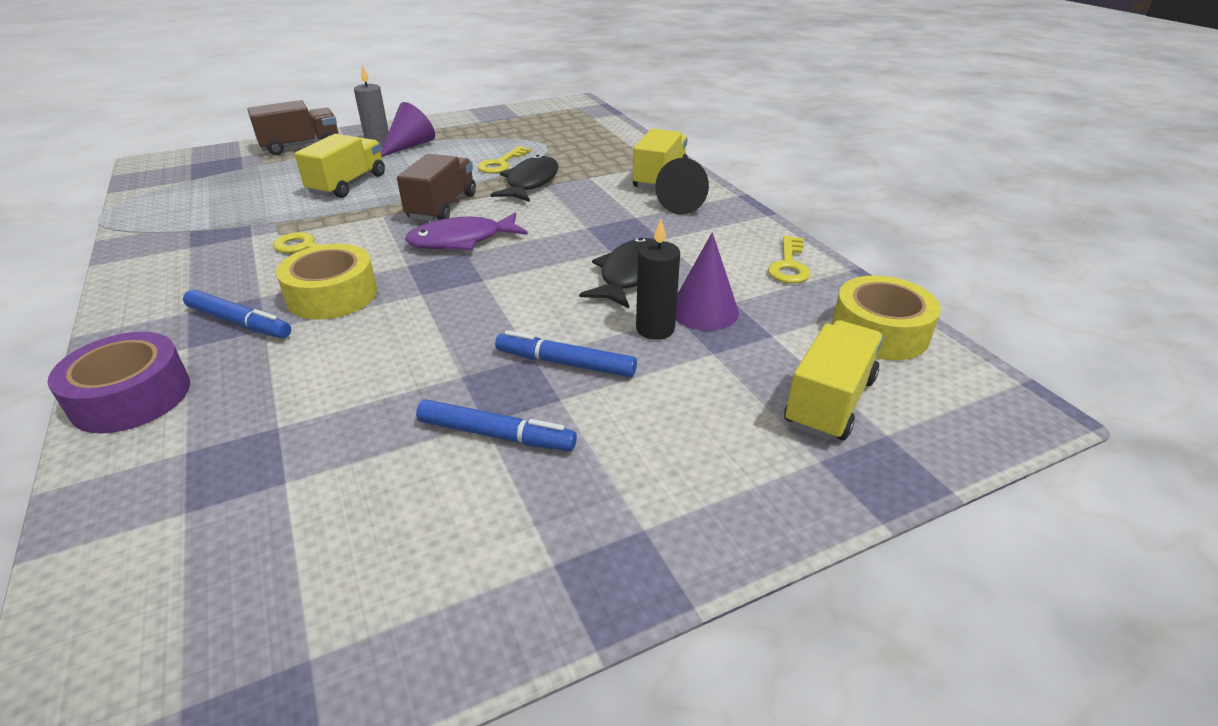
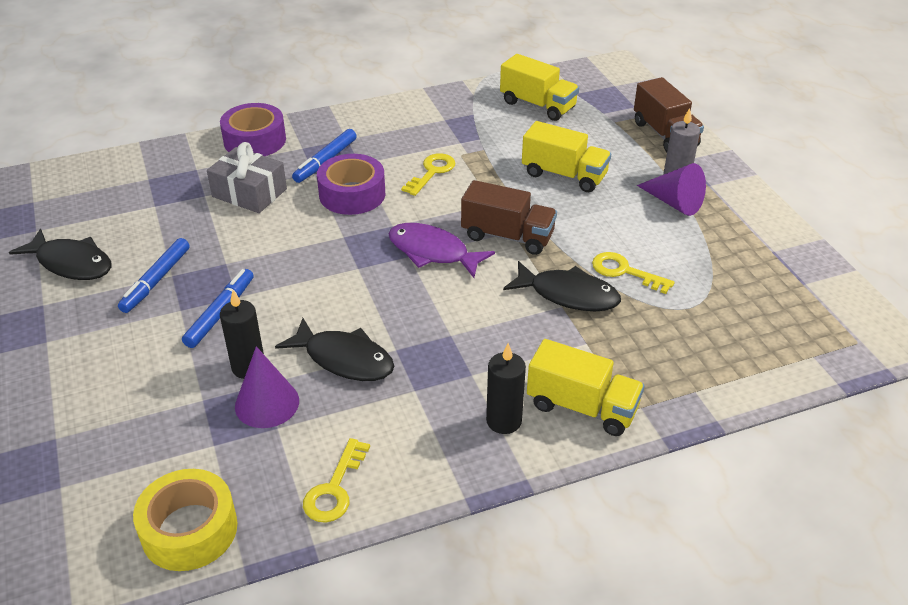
camera: 95 degrees right, 5 degrees up
yellow tape [276,244,377,320] -> purple tape [317,154,385,215]
purple fish [405,213,528,250] -> purple fish turned 45 degrees counterclockwise [388,223,495,278]
black cone [655,158,709,215] -> black candle [486,343,526,434]
yellow key [768,236,810,283] -> yellow key turned 90 degrees counterclockwise [303,438,370,523]
yellow truck [784,320,884,441] -> yellow truck moved to [500,54,579,121]
none -> black fish [9,228,111,280]
none -> grey gift [207,142,287,213]

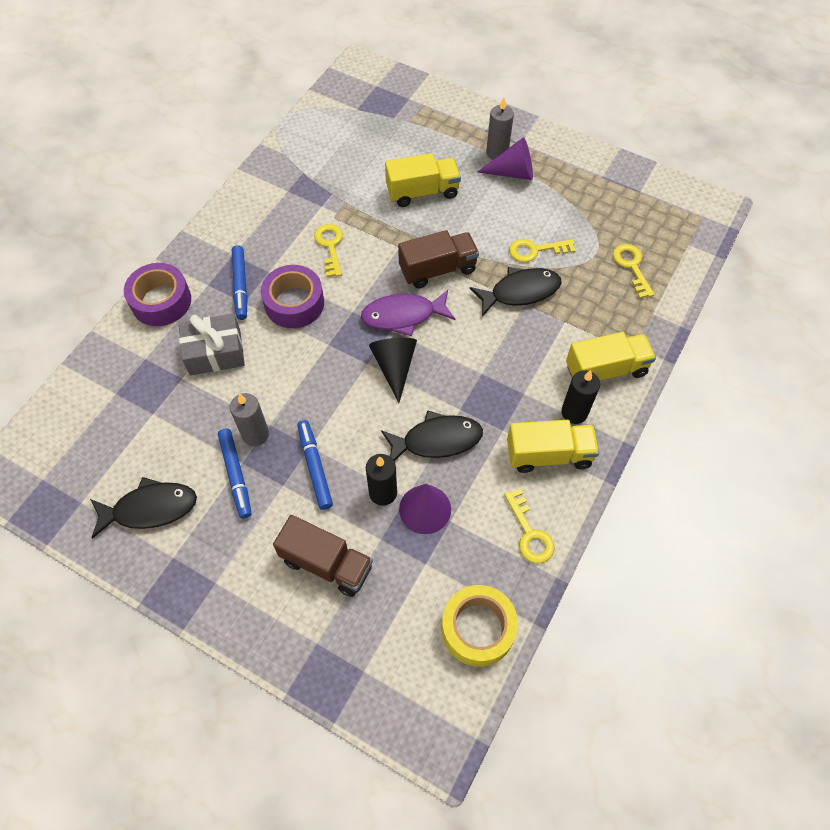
camera: 40 degrees left, 20 degrees up
yellow truck [500,54,579,121] -> yellow truck moved to [507,420,599,473]
brown truck [634,77,704,152] -> brown truck moved to [273,515,373,597]
none -> grey candle [230,393,269,446]
none -> black cone [369,338,417,403]
none -> yellow key [613,244,654,299]

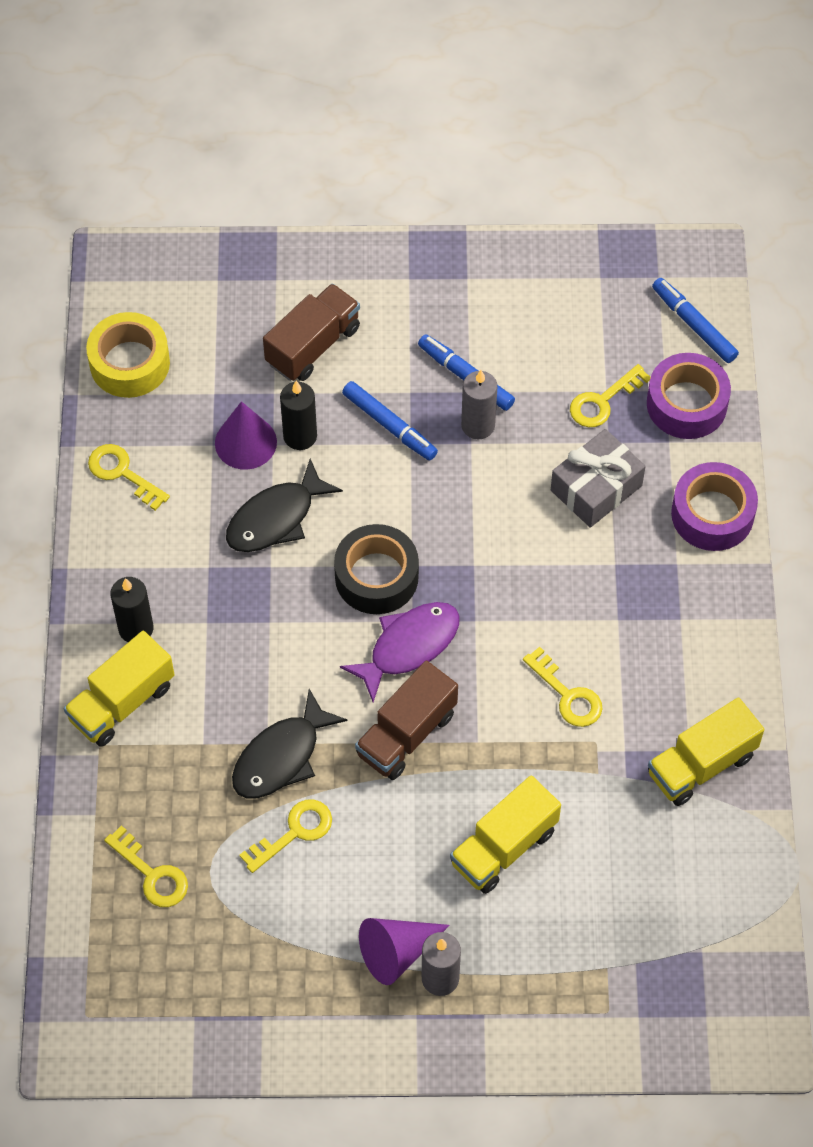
camera: 150 degrees right, 0 degrees up
black fish [90,477,197,539] -> none
blue marker [232,245,248,320] -> blue marker moved to [652,278,739,363]
purple tape [261,265,324,328] -> purple tape moved to [647,353,731,439]
brown truck [273,515,373,597] -> brown truck turned 135 degrees clockwise [263,283,360,381]
black cone [369,338,417,403] -> black tape [334,524,419,614]
yellow truck [507,420,599,473] -> yellow truck moved to [648,697,764,806]
none -> yellow key [570,364,651,427]

